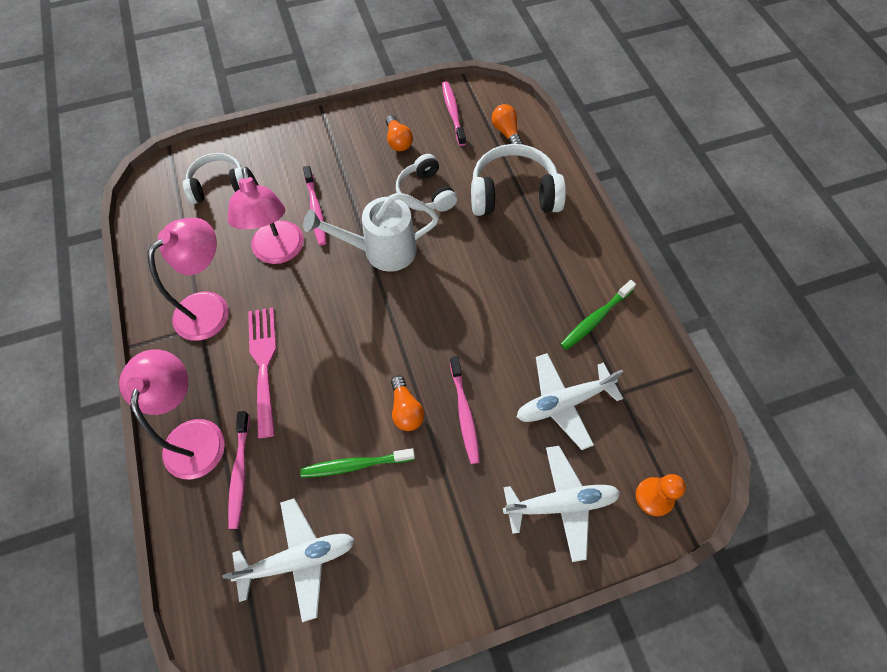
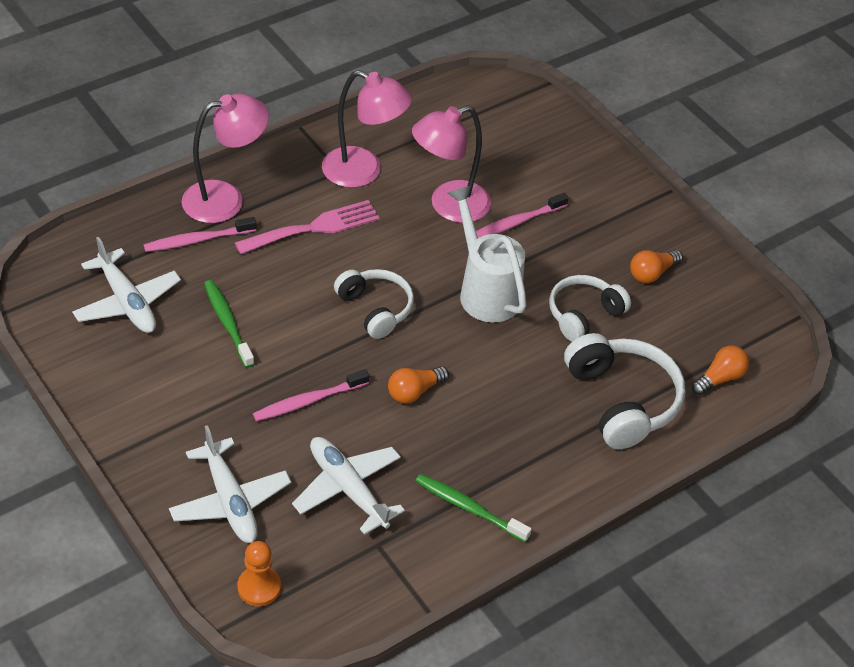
camera: 70 degrees right, 15 degrees down
white headphones [183,153,243,204] -> white headphones moved to [334,269,414,339]
orange light bulb [391,375,424,431] -> orange light bulb moved to [388,366,449,403]
pink toothbrush [442,81,466,146] -> none

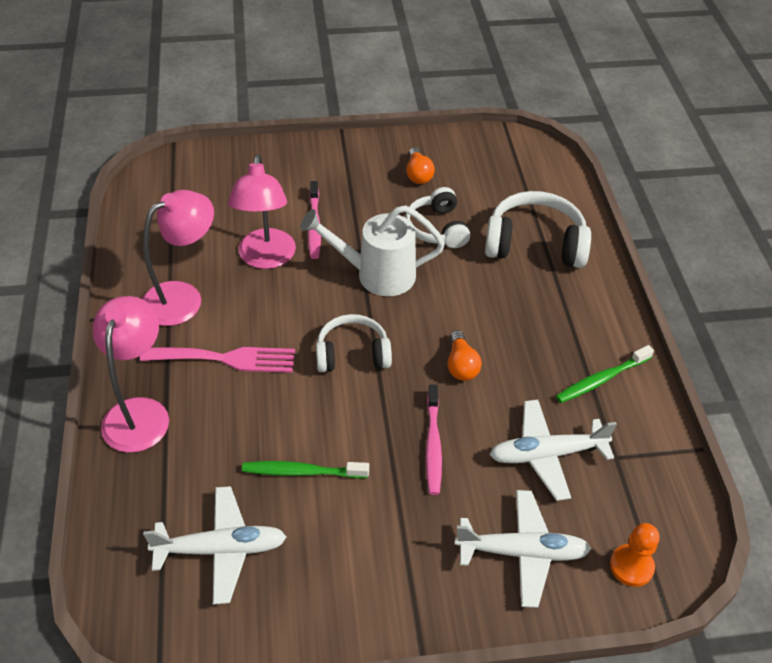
camera: 60 degrees left, 0 degrees up
pink toothbrush [144,217,257,252] -> none
pink fork [235,200,380,254] -> pink fork turned 90 degrees clockwise [140,347,295,373]
orange light bulb [692,346,749,395] -> none

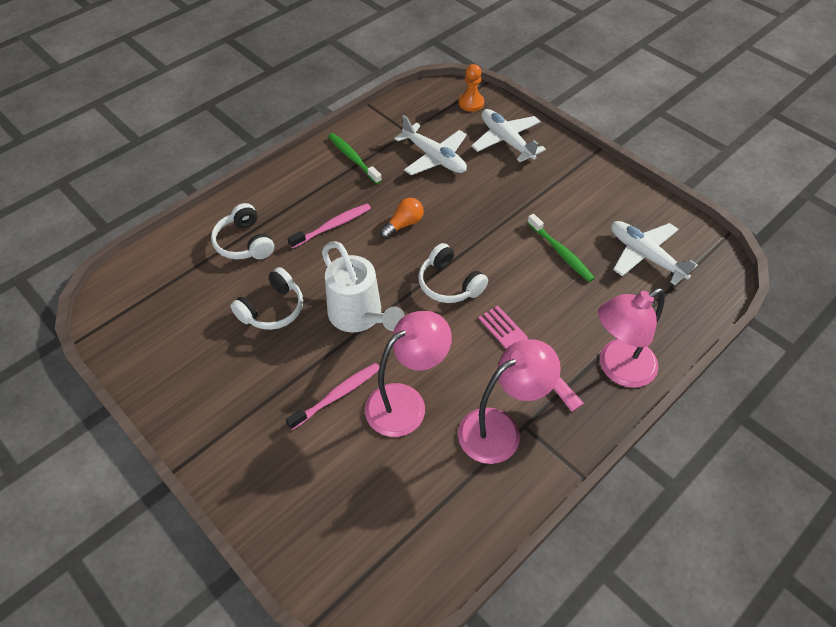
camera: 125 degrees left, 5 degrees up
pink lamp [142,190,214,326] -> pink lamp turned 135 degrees clockwise [458,339,561,464]
orange light bulb [406,147,435,184] -> none
pink toothbrush [426,384,442,495] -> pink toothbrush moved to [288,204,371,249]
white headphones [485,191,591,268] -> white headphones [211,203,274,260], size x0.66
green toothbrush [556,345,654,403] -> green toothbrush turned 150 degrees counterclockwise [328,133,382,184]

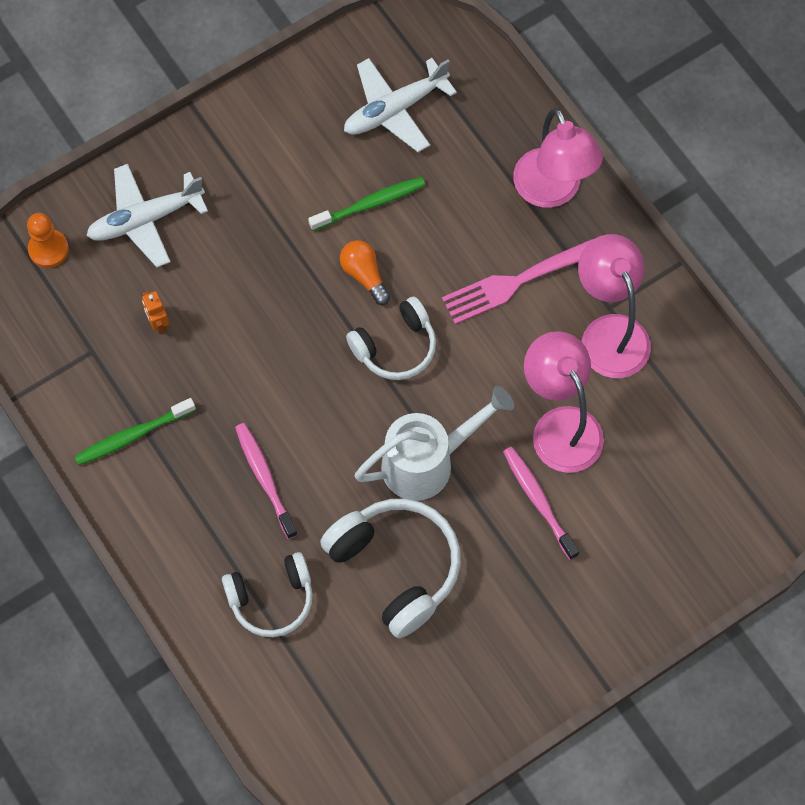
camera: 80 degrees left, 15 degrees up
white headphones [230,267,303,330] -> white headphones [320,499,461,638], size x1.51
orange light bulb [380,198,424,239] -> orange light bulb moved to [340,240,390,305]
white plane [394,115,467,175] -> orange robot [142,291,169,334]

